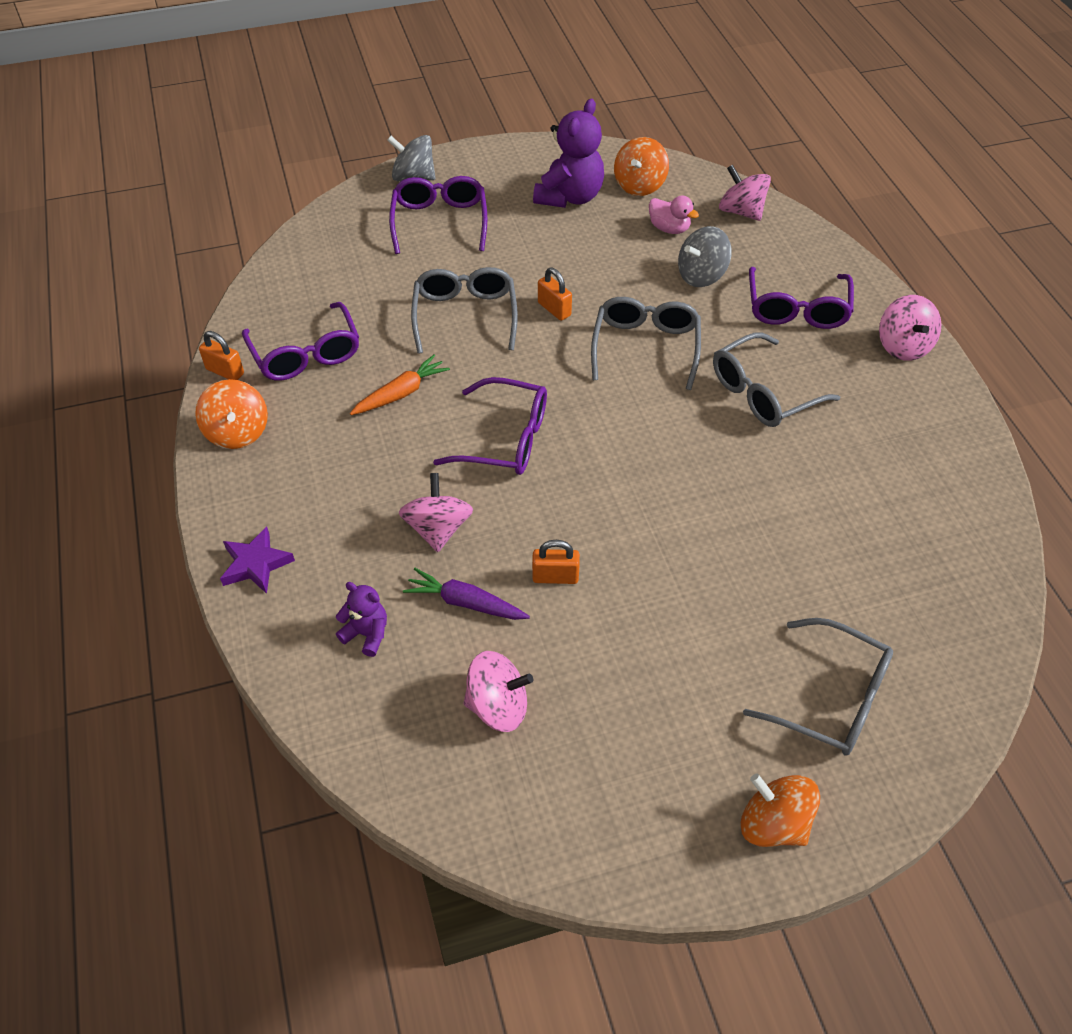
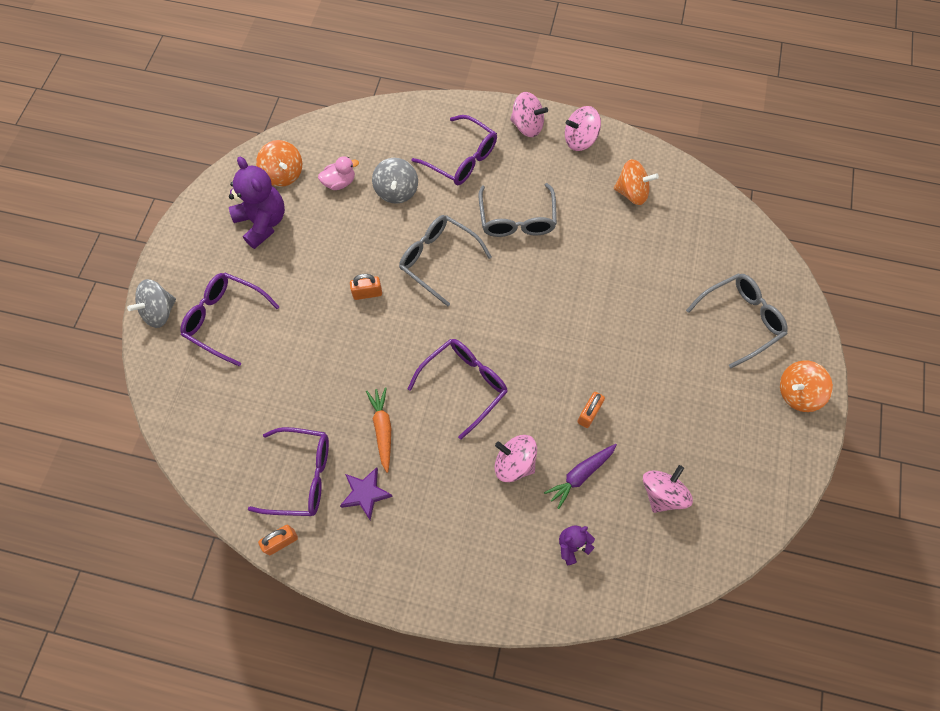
camera: 60 degrees left, 15 degrees up
orange spinning top [195,379,268,449] -> orange spinning top moved to [614,159,659,205]
purple star [220,526,295,594] -> purple star moved to [340,467,393,520]
grey glasses [411,267,518,354] -> none
pink spinning top [719,164,771,221] -> pink spinning top moved to [565,106,601,151]

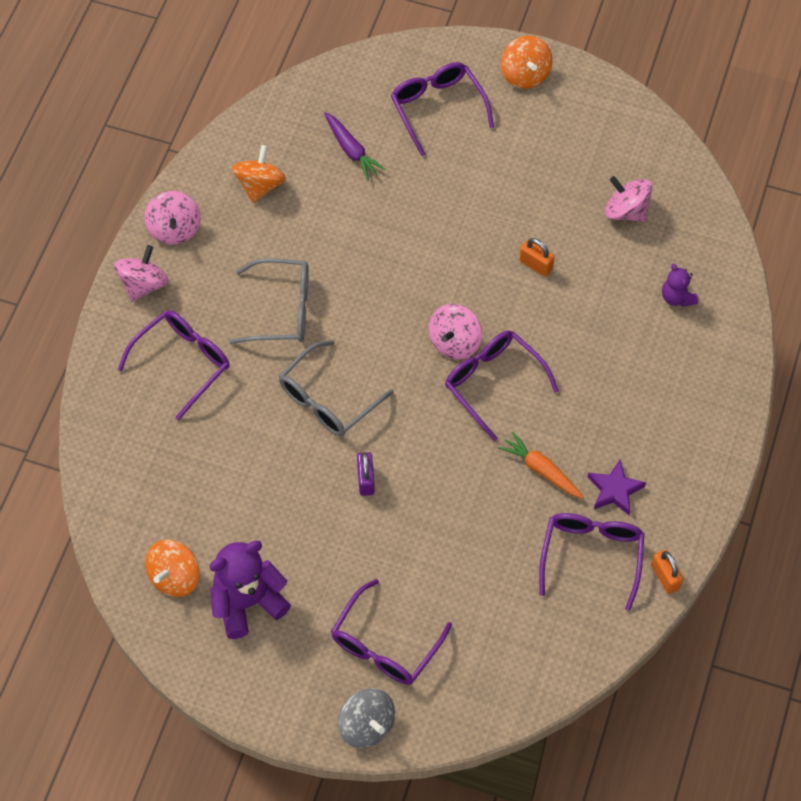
camera: 85 degrees left, 5 degrees down
orange spinning top [256,140,302,187] -> orange spinning top turned 150 degrees clockwise [145,540,199,597]
pink duck [318,156,359,190] -> none
orange padlock [350,274,382,300] -> purple padlock [357,452,375,496]
orange carrot [366,387,391,473] -> orange carrot turned 45 degrees clockwise [498,431,584,499]
grey spinning top [372,158,418,204] -> none
pink spinning top [495,435,537,482] -> pink spinning top moved to [429,304,482,360]
purple carrot [544,444,617,509] -> purple carrot moved to [324,112,385,180]
grey glasses [686,273,788,368] -> purple glasses [391,62,494,156]

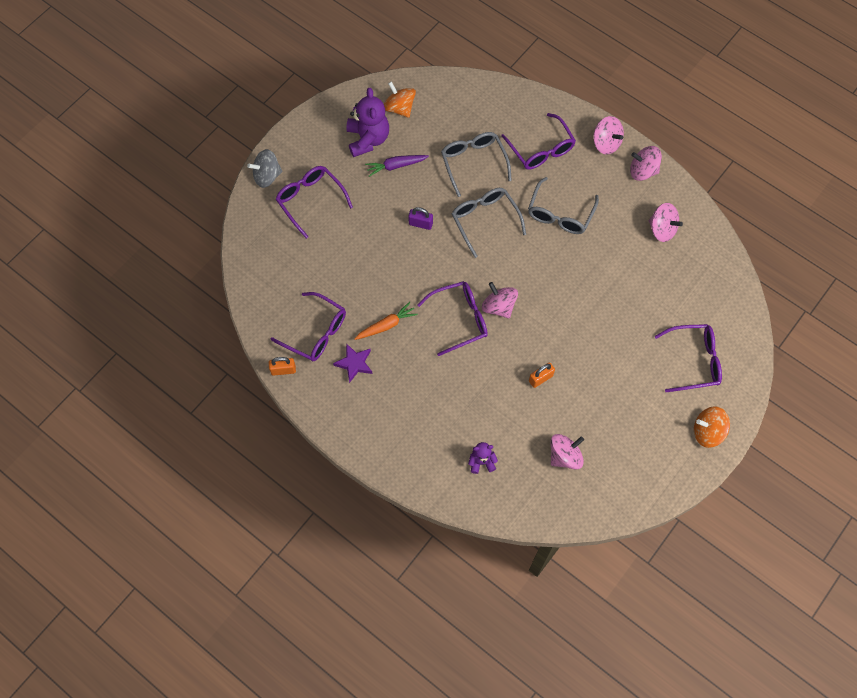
camera: 110 degrees right, 5 degrees up
orange spinning top [232,145,286,203] -> pink spinning top [649,203,683,242]
purple carrot [324,112,385,180] -> purple carrot moved to [365,155,429,177]
none -> grey glasses [441,132,512,197]

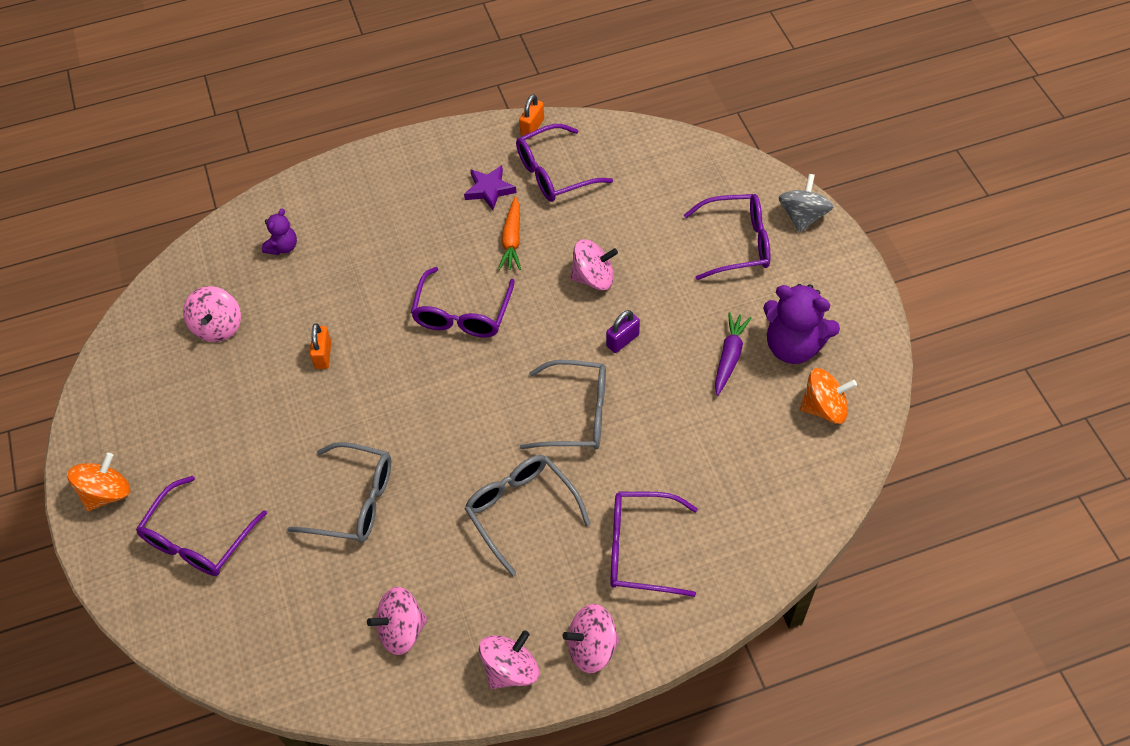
camera: 125 degrees right, 10 degrees down
grey glasses [441,132,512,197] -> grey glasses moved to [287,442,391,543]
pink spinning top [482,282,518,318] -> pink spinning top moved to [570,239,618,290]

